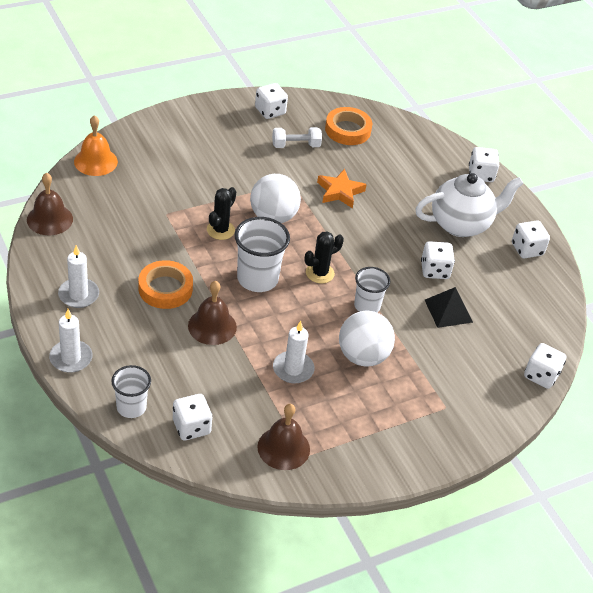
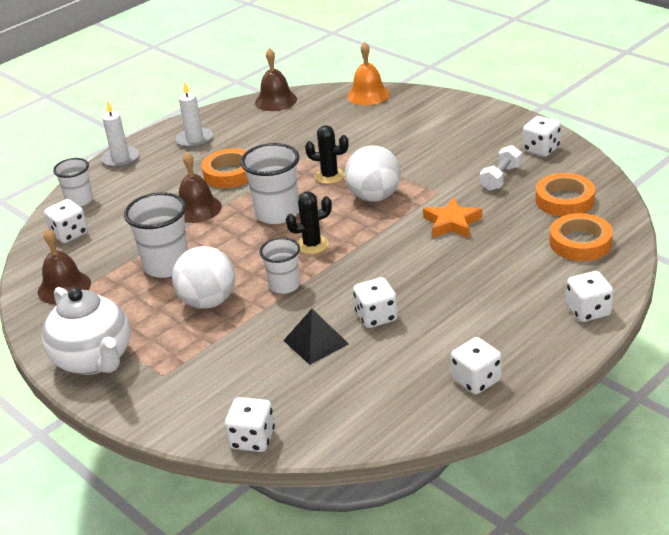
camera: 80 degrees right, 10 degrees down
white dumbbell [272,127,322,148] -> white dumbbell turned 60 degrees clockwise [480,145,522,191]
white candle [273,321,315,384] -> white cup [124,192,188,278]
black cactus [304,232,344,284] -> black cactus turned 60 degrees counterclockwise [286,192,332,254]
white teapot [415,173,524,237] -> white teapot moved to [42,287,130,375]
none -> orange tape [550,213,613,261]

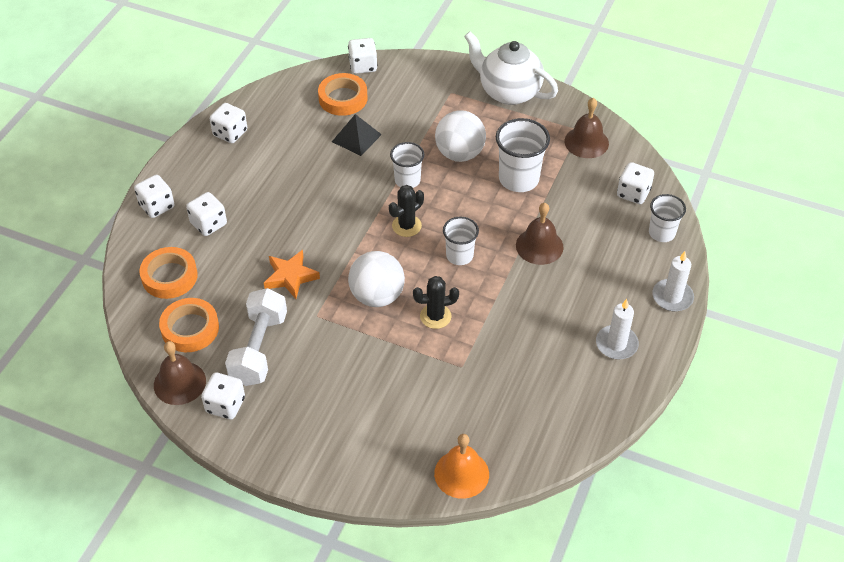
camera: 155 degrees right, 15 degrees up
orange tape [202,149,248,188] -> orange tape moved to [318,73,367,116]
white cup [240,143,299,224] -> white cup [443,217,479,265], size x0.64
brown bell [255,48,297,111] -> brown bell moved to [154,341,206,405]
white dice [353,277,398,328] -> white dice moved to [186,192,227,236]
white dumbbell [480,145,522,191] -> white dumbbell [225,288,287,386], size x1.63

